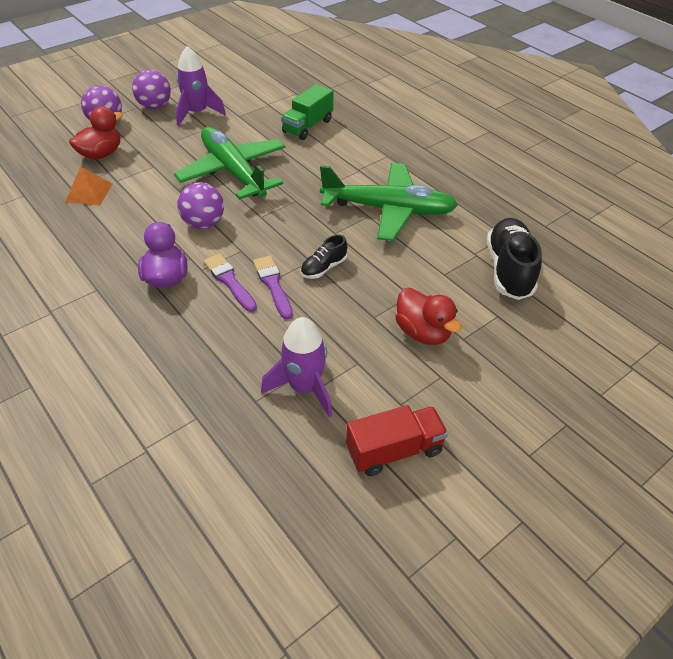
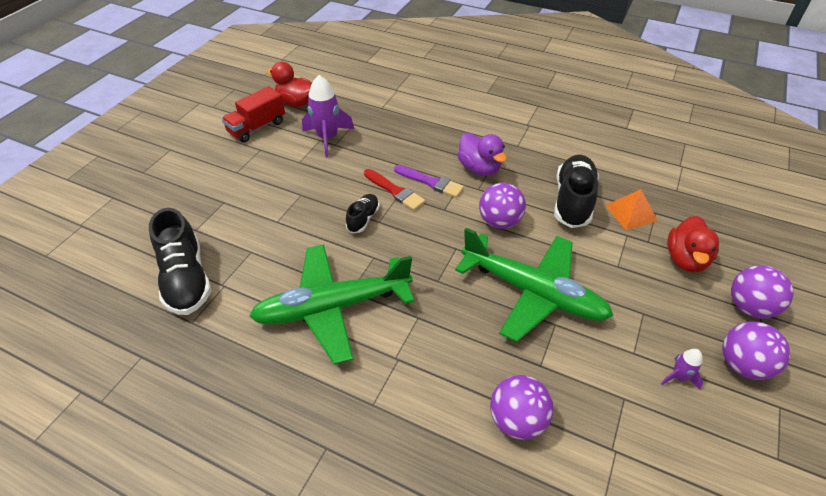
camera: 155 degrees right, 0 degrees up
purple rocket [176,46,226,126] -> purple rocket [661,349,703,390], size x0.49
purple brush [253,256,293,320] -> red brush [364,169,425,211]
green truck [281,84,333,140] -> purple ball [490,375,554,440]
red duck [395,288,461,345] -> red duck moved to [266,62,312,107]
none -> black shoe [554,155,599,228]

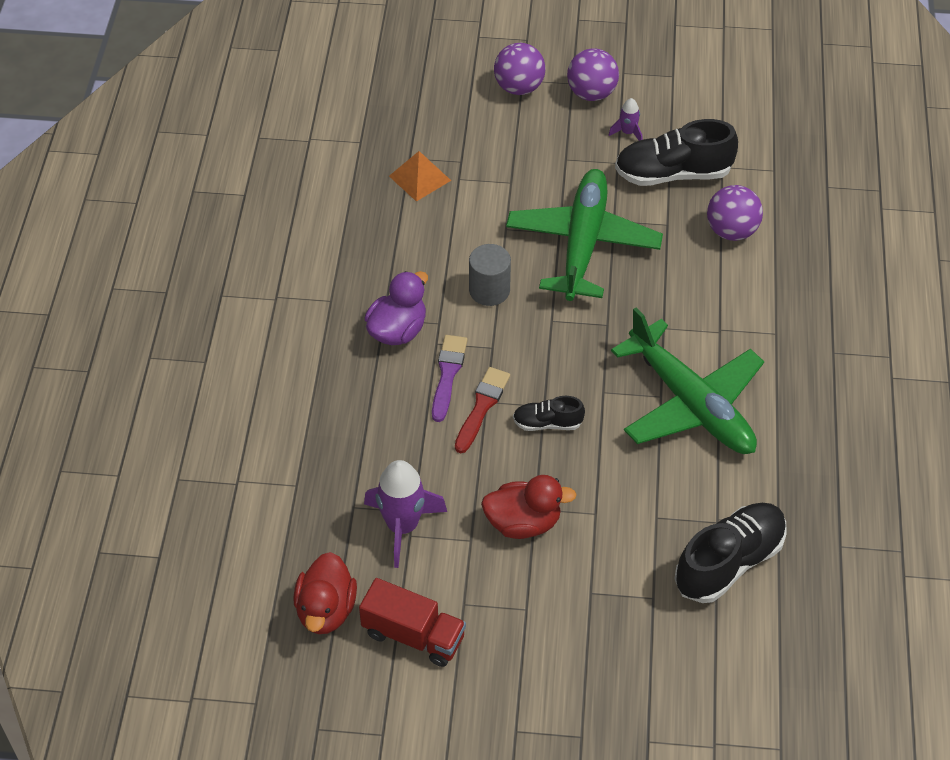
camera: 110 degrees left, 5 degrees up
purple ball [479,183,526,229] -> grey cylinder [469,244,511,306]
black shoe [554,155,599,228] -> black shoe moved to [615,119,738,186]
red duck [667,216,719,272] -> red duck moved to [481,475,577,539]

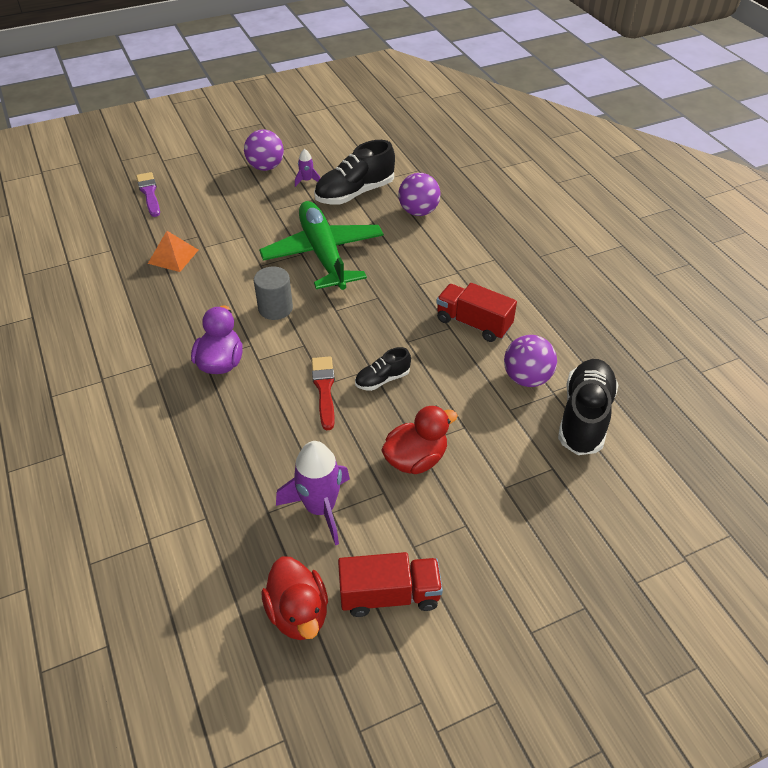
camera: 30 degrees left, 5 degrees down
purple brush [432,335,468,422] -> purple brush moved to [136,172,160,217]
purple ball [494,43,546,95] -> purple ball moved to [504,335,557,387]
green plane [611,308,764,454] -> red truck [436,283,517,342]

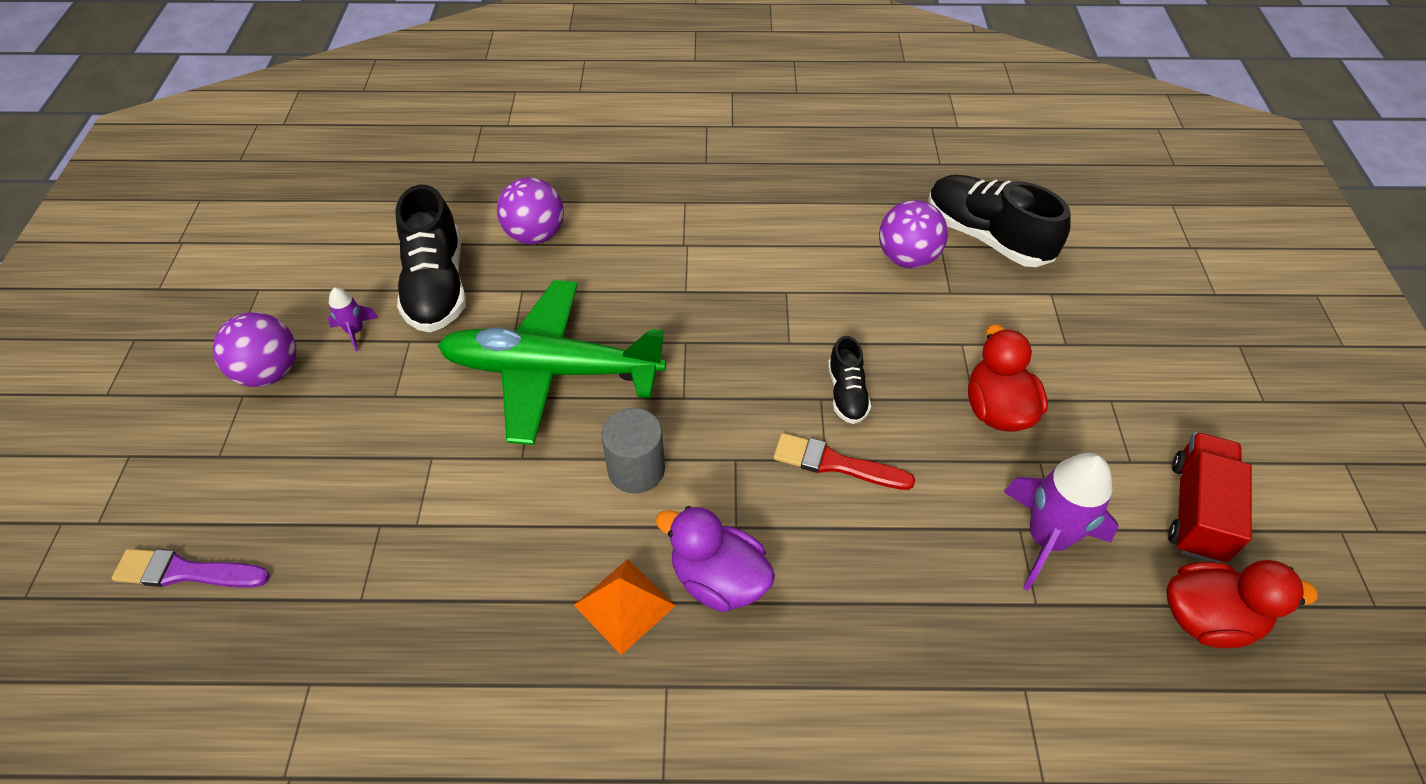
camera: 65 degrees left, 5 degrees up
orange pyramid [148,231,198,272] -> orange pyramid moved to [574,559,676,655]
red truck [436,283,517,342] -> none

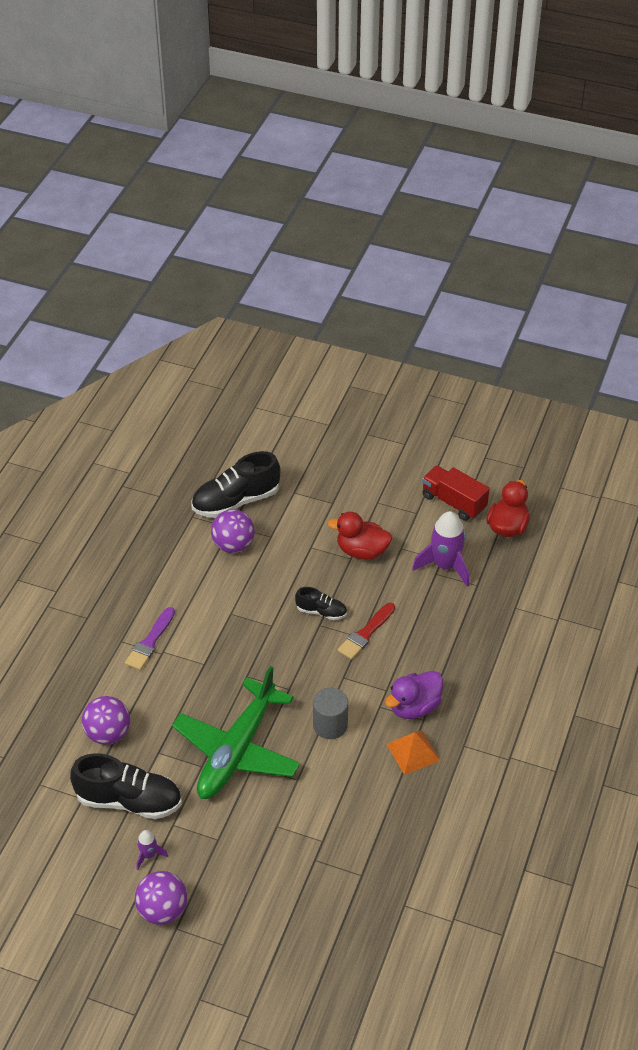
camera: 70 degrees left, 5 degrees down
purple brush [112,549,270,588] -> purple brush moved to [125,607,175,670]

